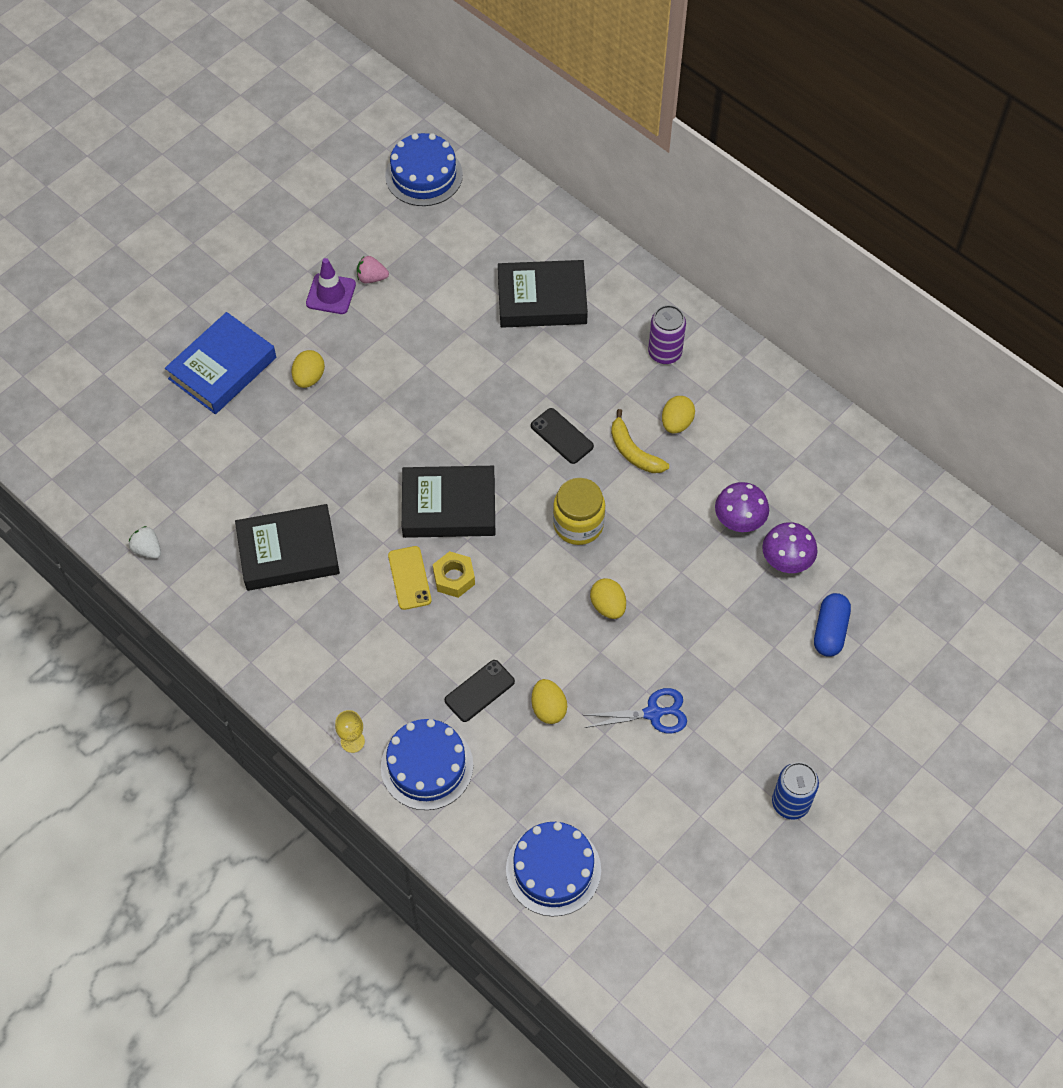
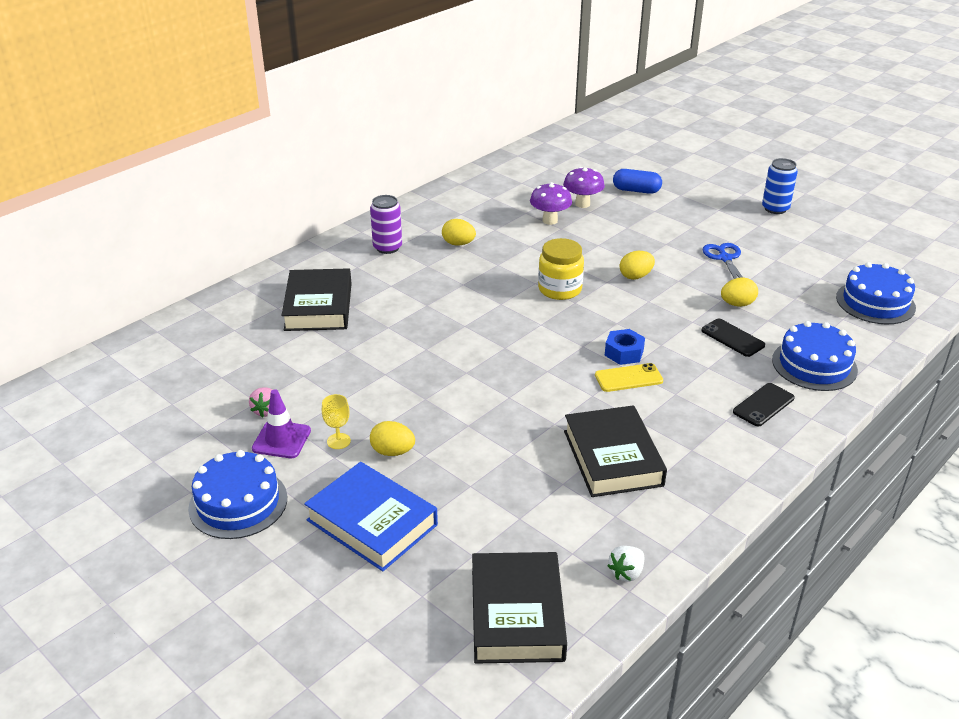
camera: 90 degrees left, 25 degrees down
yellow goblet [335,710,365,753] -> yellow goblet moved to [322,394,351,449]
blue cake [385,133,463,206] -> blue cake moved to [188,450,287,539]
black book [402,466,495,538] -> black book moved to [472,552,567,664]
yellow nut [433,551,475,598] -> blue nut [605,329,645,365]
black phone [531,408,594,464] -> black phone moved to [733,383,795,427]
yellow banana [611,409,669,473] -> none

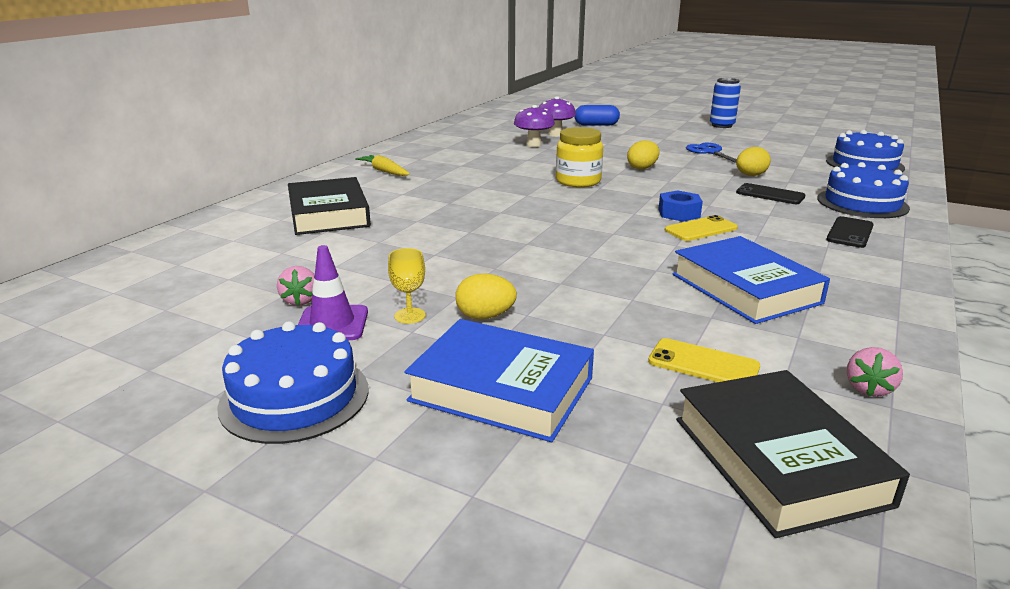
camera: 15 degrees left, 10 degrees down
purple can [370,195,402,254] -> yellow carrot [355,155,410,176]
yellow egg [442,219,476,246] -> none
black book [564,405,667,497] -> blue book [672,236,830,324]
white strawberry [608,546,644,582] -> pink strawberry [847,347,903,397]
none -> yellow phone [648,338,760,382]

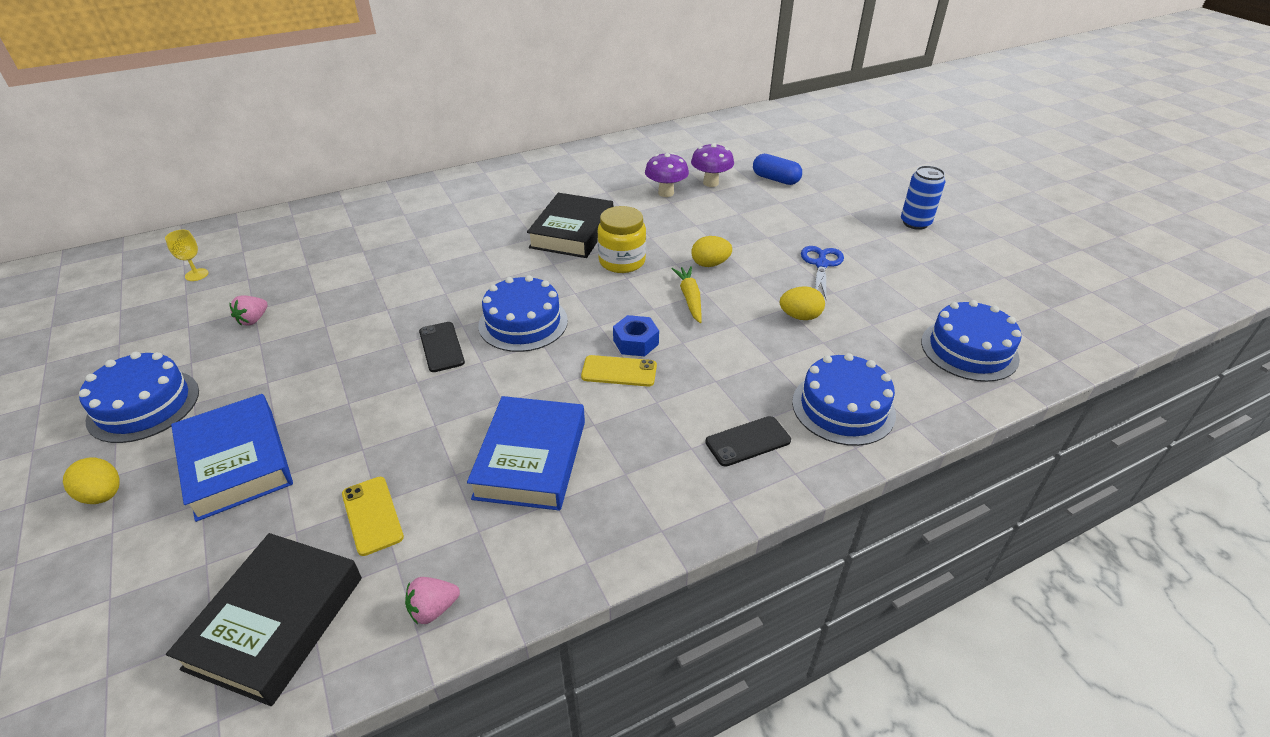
camera: 35 degrees right, 15 degrees up
black book [288,177,371,235] -> black book moved to [527,193,613,258]
purple traffic cone [298,245,368,340] -> none
yellow carrot [355,155,410,176] -> yellow carrot moved to [672,266,702,323]
yellow goblet [388,248,426,324] -> yellow goblet moved to [165,230,209,281]
yellow egg [455,273,517,319] -> yellow egg moved to [63,458,120,504]
black phone [736,183,805,204] -> black phone moved to [419,322,465,372]
none -> blue cake [479,275,568,352]

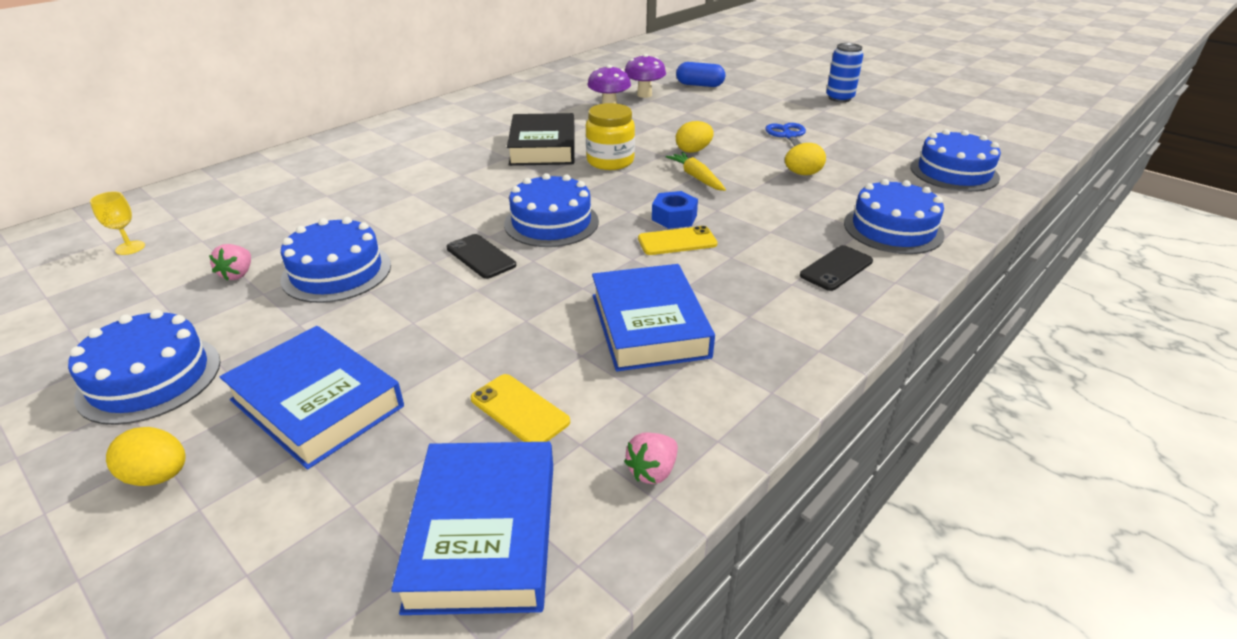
camera: 20 degrees left, 5 degrees down
black book [166,533,362,706] -> blue book [391,442,553,615]
none -> blue cake [281,217,391,303]

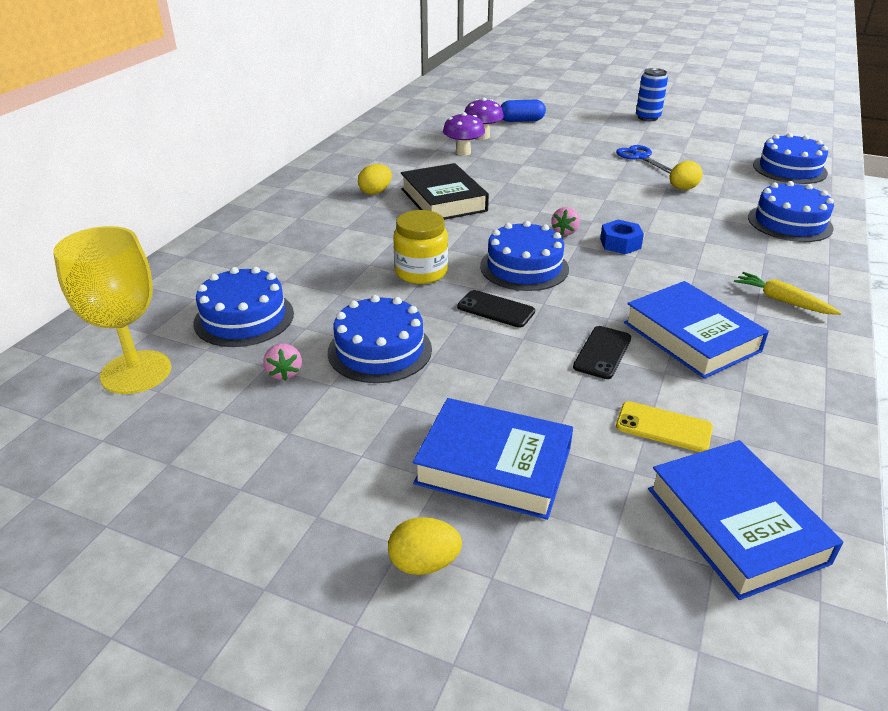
camera: 20 degrees left, 0 degrees up
blue cake [68,309,220,425] -> blue cake moved to [193,267,294,347]
yellow goblet [90,191,145,255] -> yellow goblet [53,226,171,394], size x2.39
yellow jar [586,103,635,170] -> yellow jar moved to [393,210,448,284]
pink strawberry [624,432,678,484] -> pink strawberry moved to [552,207,580,236]
yellow phone [638,226,718,255] -> none
yellow carrot [665,152,726,191] -> yellow carrot moved to [734,272,842,315]
yellow egg [676,121,714,153] -> yellow egg moved to [358,164,392,195]
black phone [800,245,873,291] -> black phone moved to [573,326,631,379]

